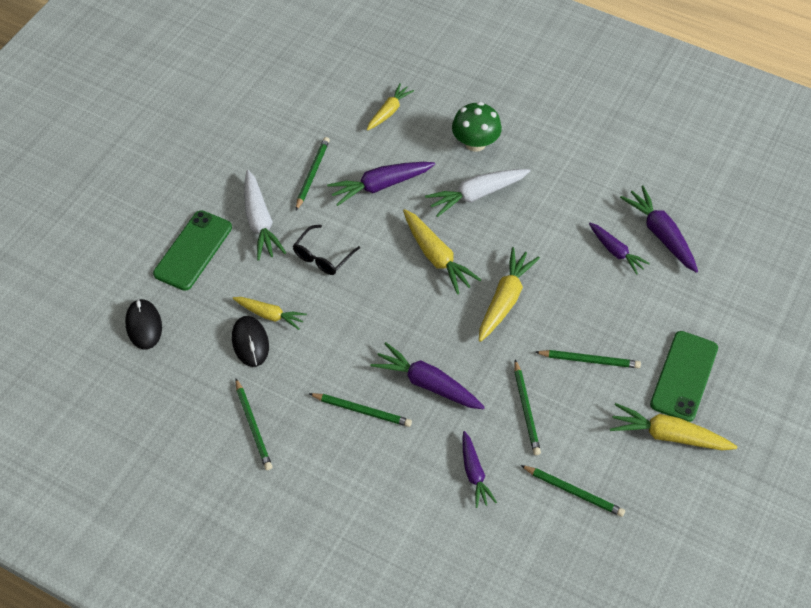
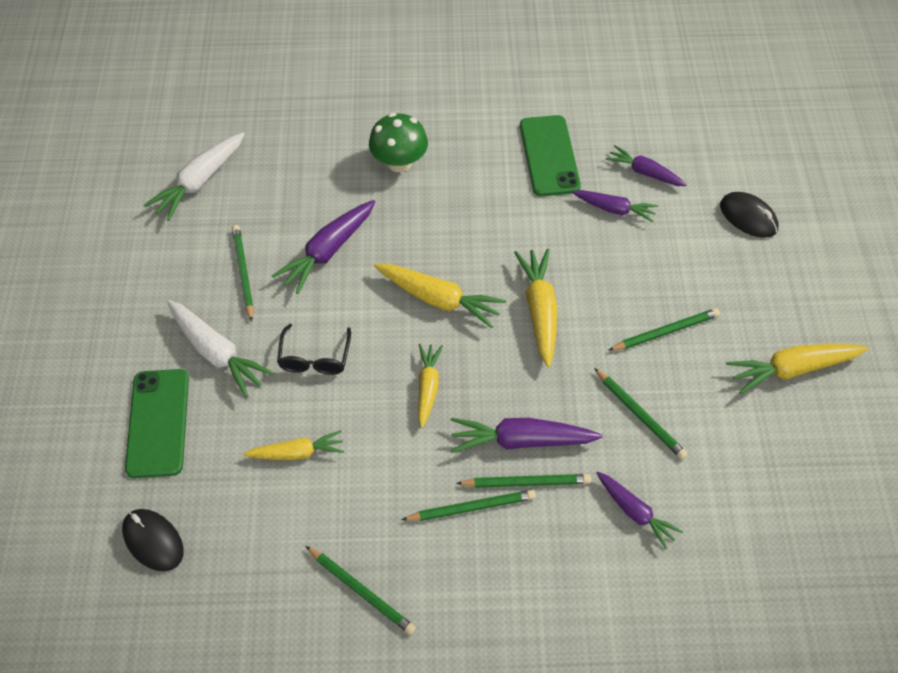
camera: 30 degrees left, 0 degrees up
black mouse [232,316,269,367] -> black mouse moved to [720,192,778,238]
yellow carrot [367,83,414,131] -> yellow carrot moved to [418,344,443,428]
white carrot [425,169,531,217] -> white carrot moved to [144,132,245,221]
green pencil [521,465,625,517] -> green pencil moved to [456,474,591,488]
purple carrot [620,186,698,273] -> purple carrot [606,145,687,186], size x0.66
green phone [650,331,718,422] -> green phone moved to [520,115,581,196]

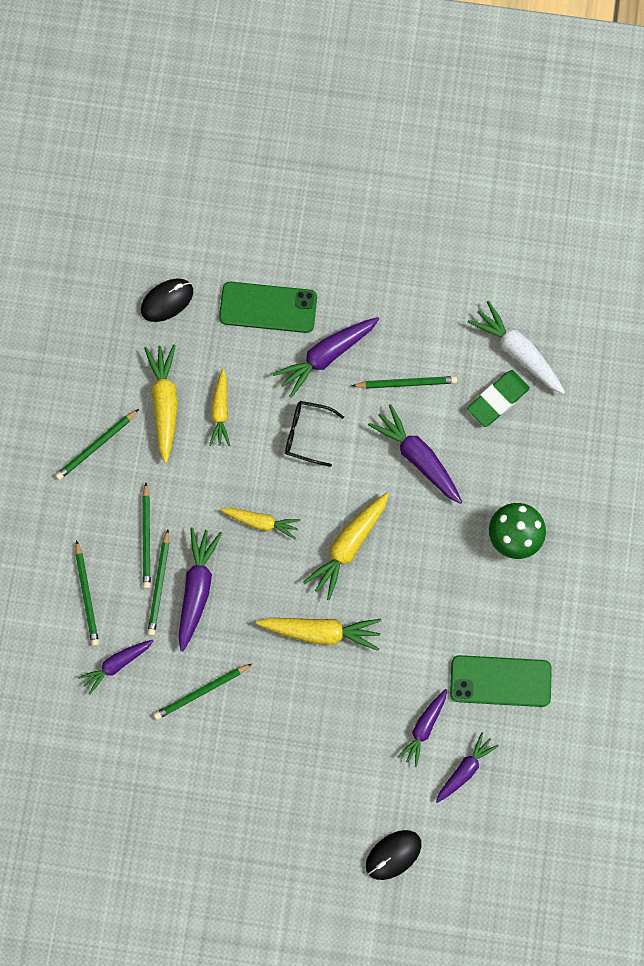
camera: 100 degrees right, 20 degrees up
white carrot [167,300,274,397] -> purple carrot [273,317,379,398]
green pencil [608,308,720,351] -> green pencil moved to [75,540,99,646]
yellow carrot [726,344,868,394] -> yellow carrot moved to [144,345,178,463]
none -> green eraser [467,370,530,427]

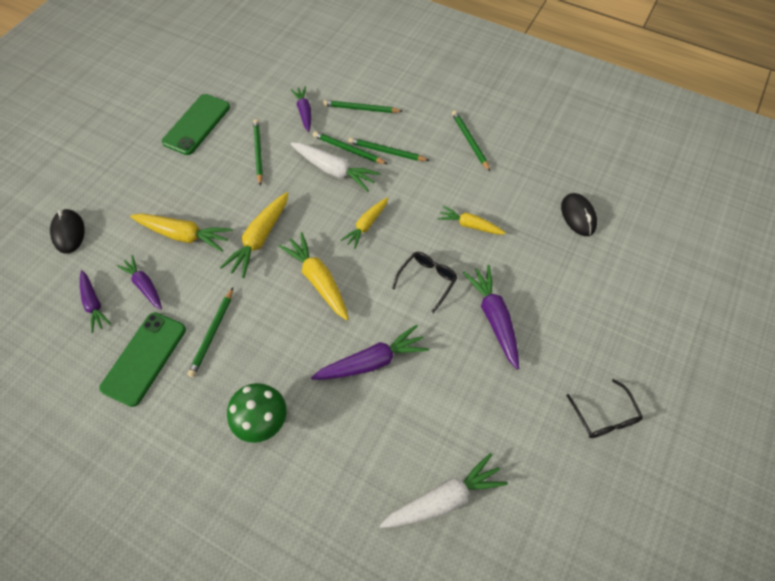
camera: 110 degrees right, 15 degrees down
yellow carrot [144,345,178,463] -> yellow carrot moved to [130,213,233,252]
purple carrot [178,527,222,651] -> white carrot [291,142,381,192]
green phone [219,282,317,333] -> green phone moved to [162,94,230,155]
green pencil [351,376,457,389] -> green pencil moved to [188,288,233,377]
green eraser [467,370,530,427] -> none
none -> black glasses [566,379,643,438]

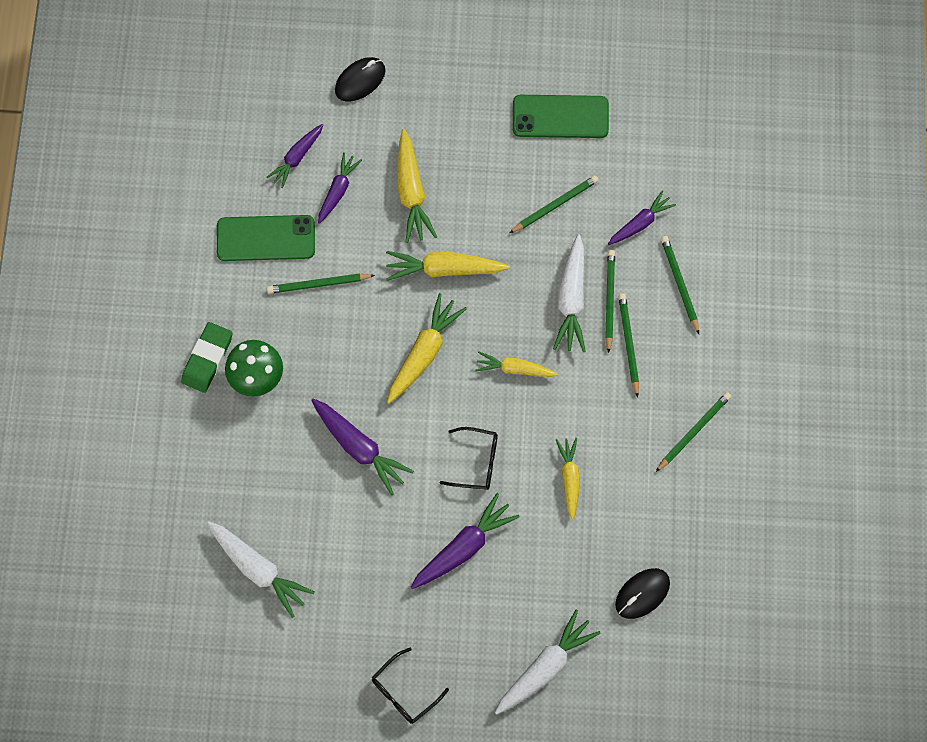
camera: 65 degrees right, 10 degrees up
none -> green eraser [181,322,232,393]
none -> white carrot [495,610,601,714]

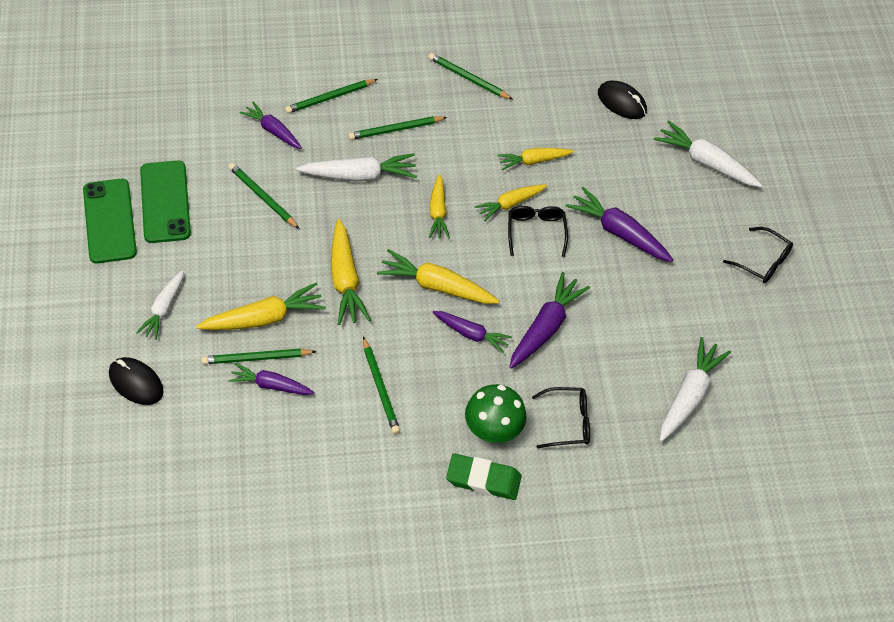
camera: 105 degrees left, 15 degrees down
green phone [217,215,315,261] -> green phone moved to [83,179,137,264]
purple carrot [266,124,323,188] -> purple carrot moved to [433,311,512,354]
green pencil [605,250,615,353] -> green pencil moved to [201,349,317,364]
none -> white carrot [136,270,184,340]
none -> yellow carrot [475,184,547,221]
none -> black glasses [532,387,590,449]

